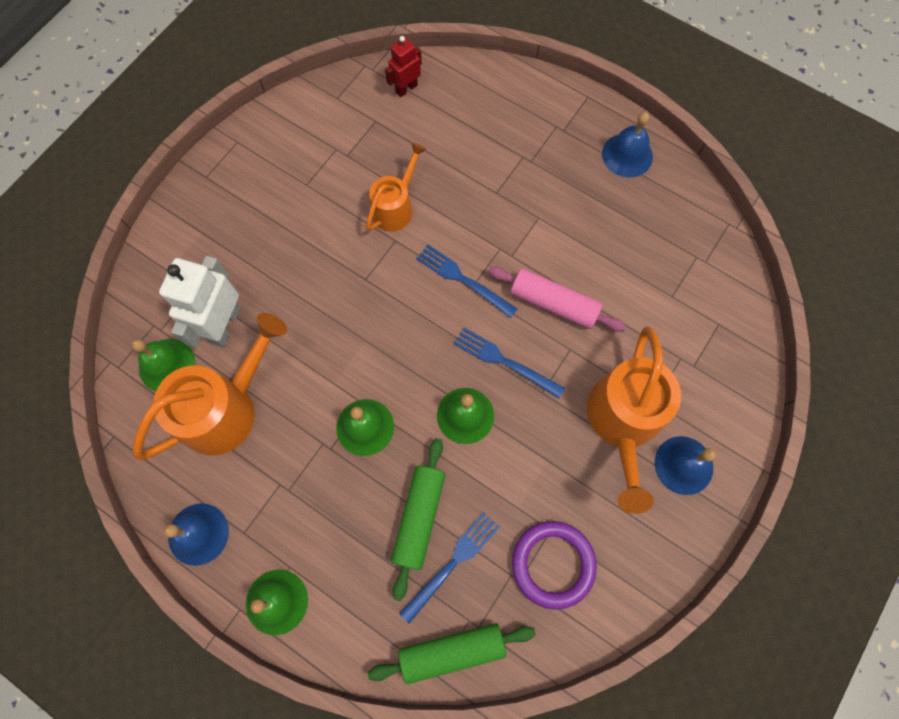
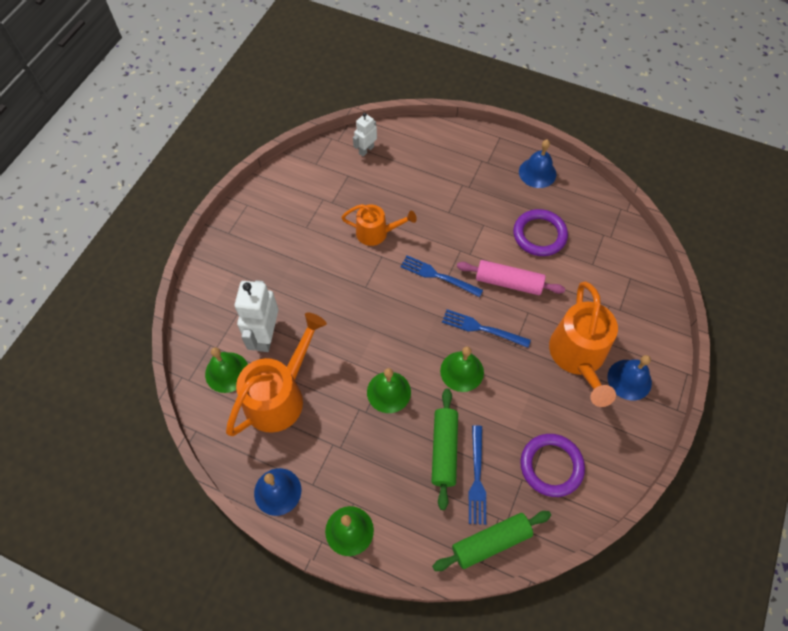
camera: 10 degrees left, 10 degrees down
orange watering can [366,142,427,231] -> orange watering can turned 75 degrees clockwise [341,204,417,246]
red robot [385,36,422,97] -> white robot [353,113,377,157]
blue fork [399,512,500,623] -> blue fork turned 150 degrees clockwise [469,425,486,525]
none -> purple ring [513,209,568,256]

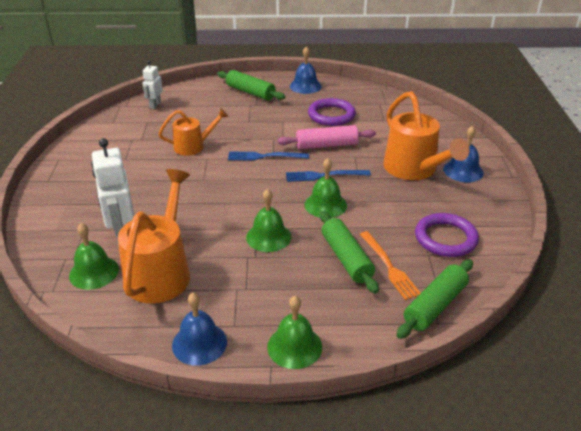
camera: 25 degrees left, 25 degrees down
blue fork [469,425,486,525] -> orange fork [360,231,421,300]
none -> green rolling pin [217,70,286,100]

